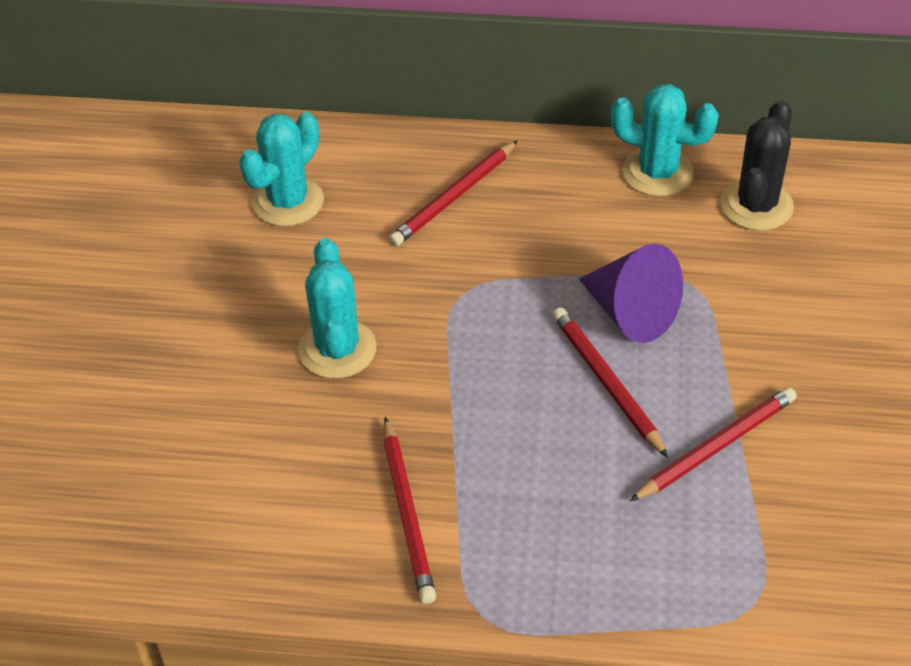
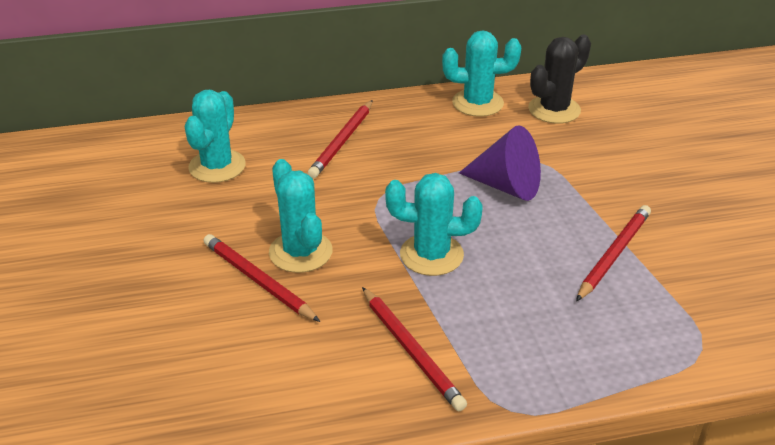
camera: 20 degrees left, 10 degrees down
red pencil [552,307,668,458] -> red pencil moved to [204,234,320,322]
black cactus [720,100,794,231] -> black cactus turned 45 degrees clockwise [528,35,591,124]
none -> turquoise cactus [385,173,483,276]

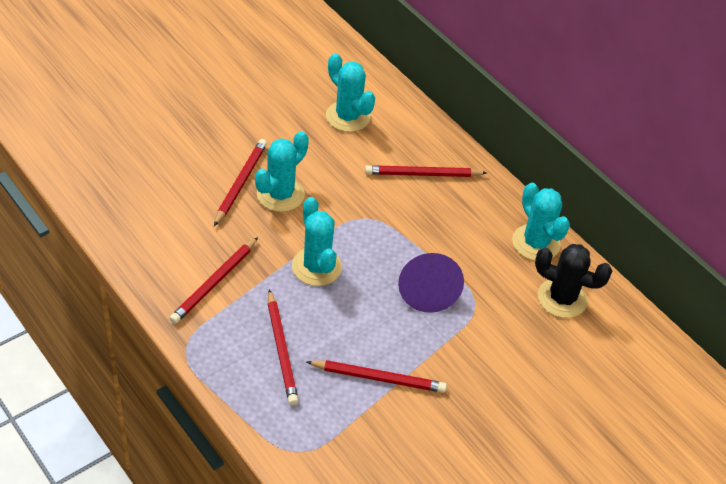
camera: 60 degrees right, 10 degrees up
turquoise cactus [185,90,246,183] -> turquoise cactus turned 60 degrees clockwise [326,53,375,132]
none -> red pencil [268,289,299,405]

